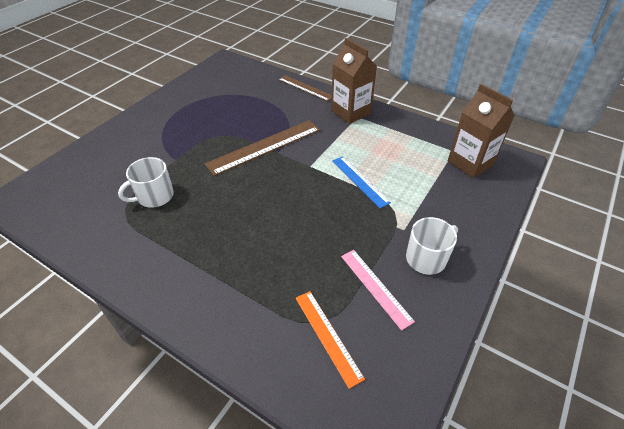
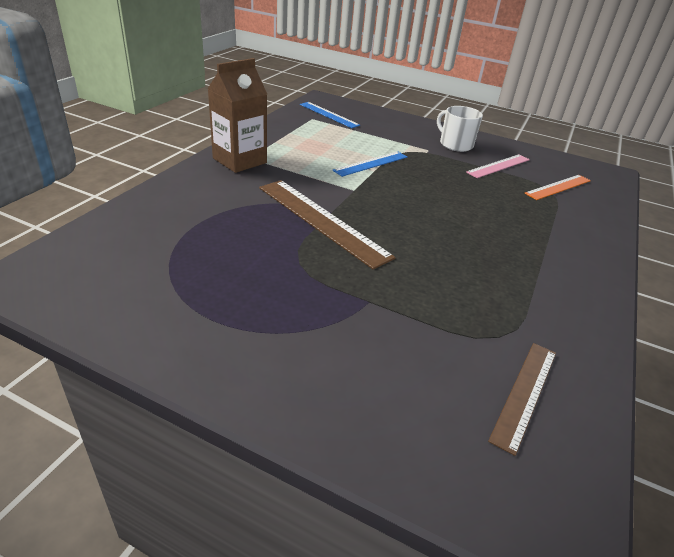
camera: 100 degrees left, 10 degrees down
white mug [118,157,174,208] -> none
brown ruler [278,75,332,101] -> brown ruler moved to [488,343,556,456]
brown carton [448,84,515,178] -> blue ruler [300,102,360,128]

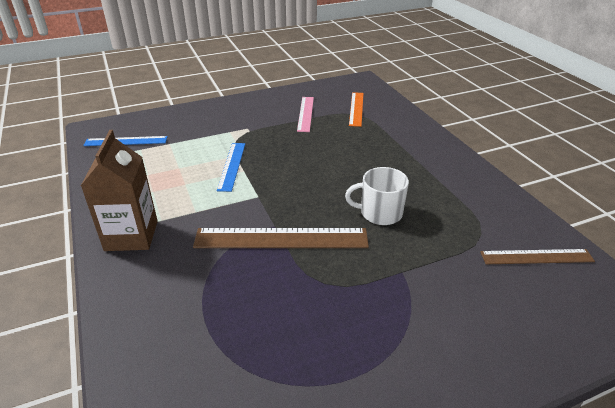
camera: 45 degrees left, 0 degrees up
white mug [437,106,483,152] -> white mug moved to [345,167,409,225]
brown ruler [488,343,556,456] -> brown ruler turned 75 degrees counterclockwise [480,249,595,264]

